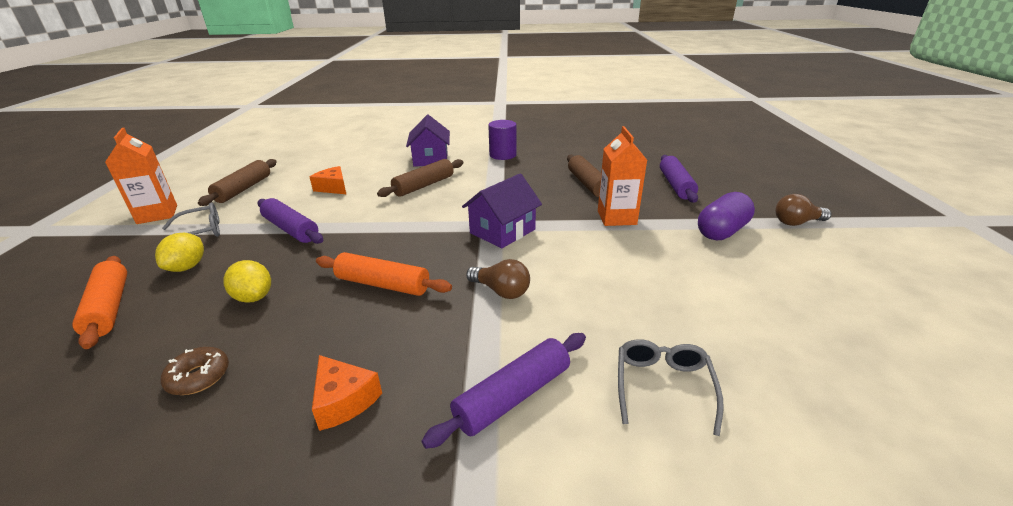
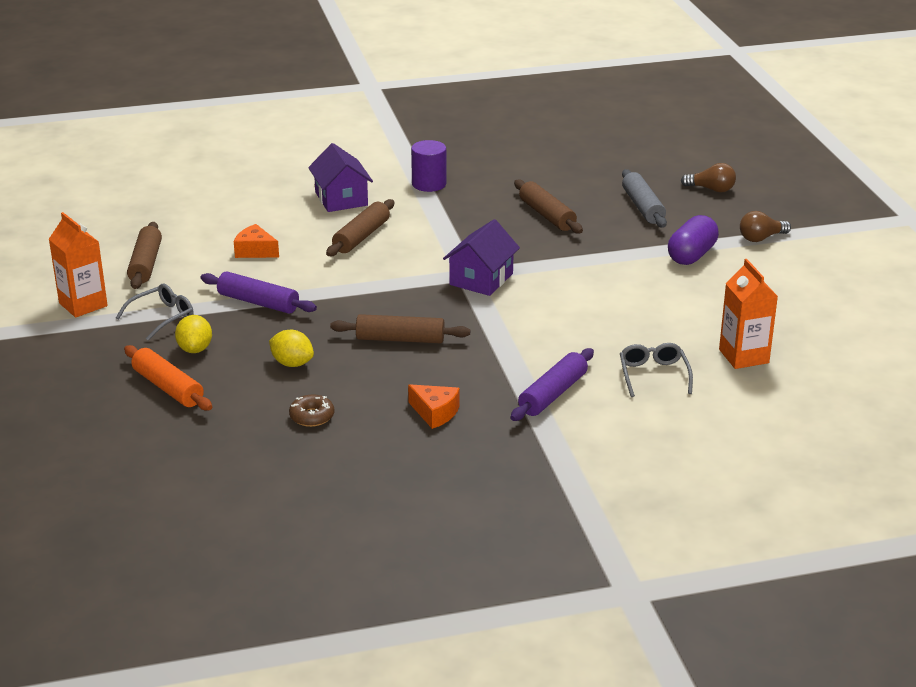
camera: 15 degrees left, 0 degrees up
orange rolling pin [316,252,452,296] -> brown rolling pin [330,314,470,343]
brown light bulb [466,259,530,299] -> brown light bulb moved to [681,163,736,193]
orange carton [598,126,647,226] -> orange carton moved to [719,259,778,369]
purple rolling pin [660,155,698,203] -> grey rolling pin [622,169,667,228]

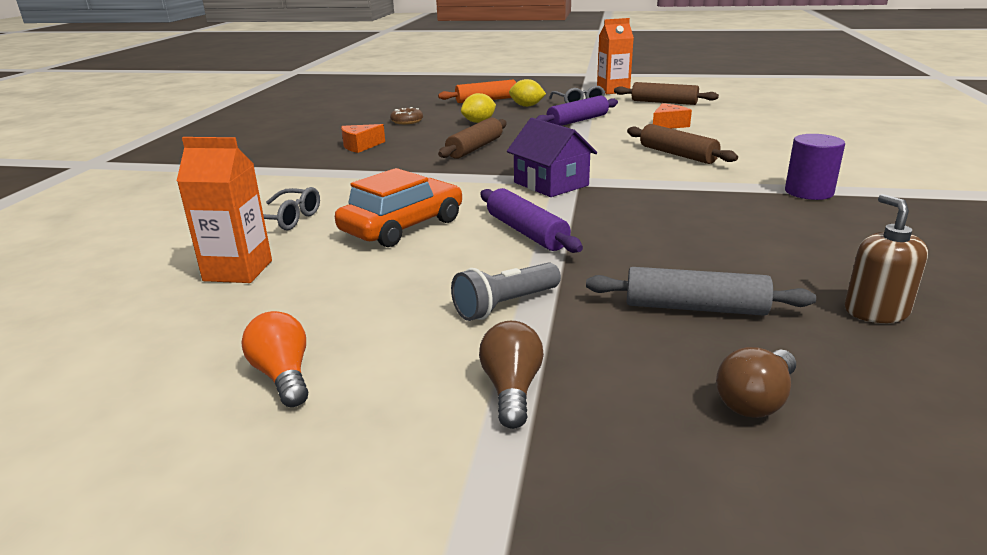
camera: 115 degrees right, 5 degrees down
purple house [308,143,373,212] -> none
purple rolling pin [511,348,594,421] -> purple rolling pin moved to [480,188,583,253]
brown rolling pin [514,179,583,234] -> none
purple capsule [668,215,719,265] -> grey flashlight [451,263,561,321]
none -> orange light bulb [242,311,308,407]
none -> orange car [335,168,462,247]
none -> brown soap dispenser [845,194,928,323]

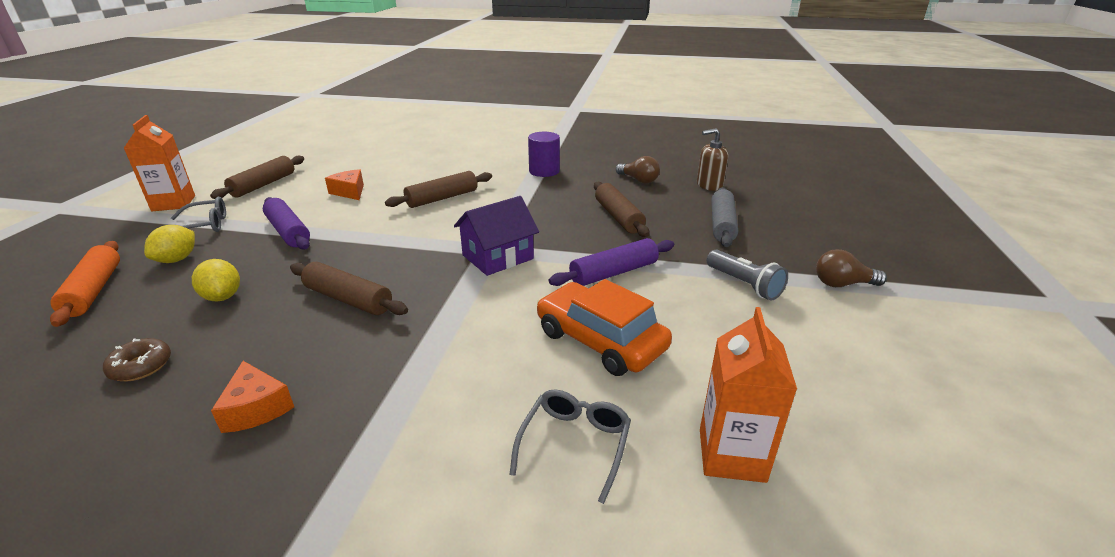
camera: 90 degrees left, 5 degrees up
orange light bulb [242,311,308,407] -> none
brown light bulb [716,347,796,418] -> brown light bulb moved to [616,156,660,184]
none -> brown rolling pin [594,182,650,237]

